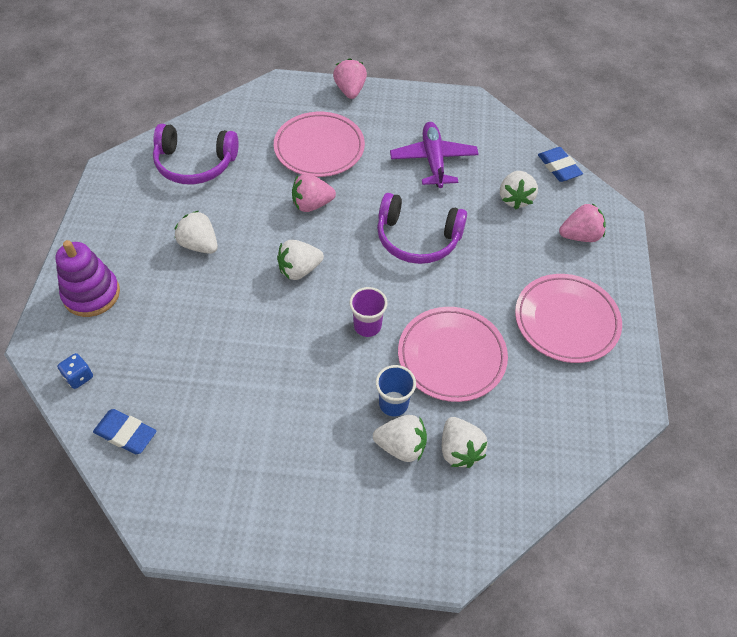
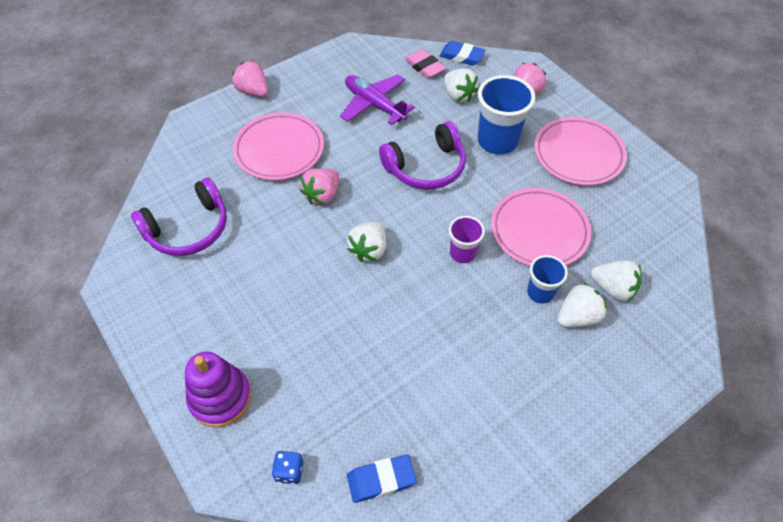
camera: 40 degrees left, 0 degrees up
white strawberry [175,211,218,254] -> none
none -> pink eraser [405,49,446,79]
none -> blue cup [478,75,536,154]

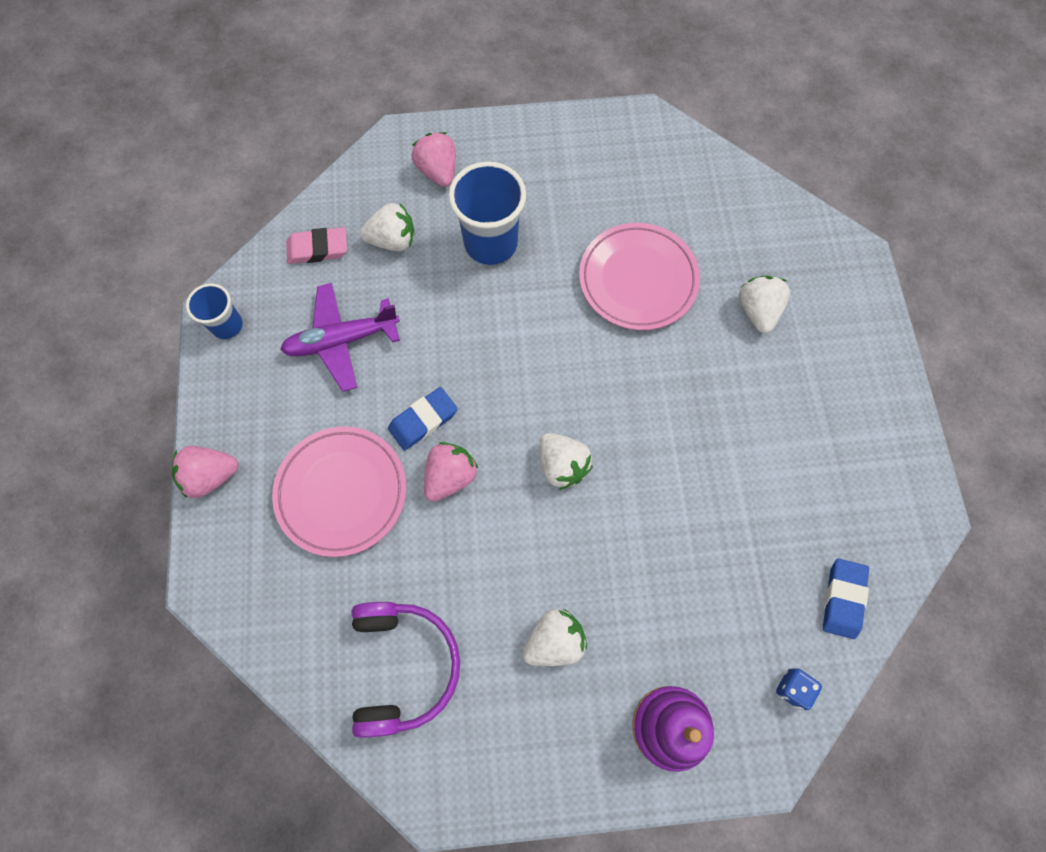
camera: 60 degrees left, 15 degrees up
pink strawberry [300,168,339,205] -> pink strawberry turned 120 degrees counterclockwise [424,442,478,502]
purple headphones [379,121,466,190] -> none
blue eraser [439,41,486,65] -> blue eraser moved to [388,387,458,451]
purple cup [449,216,485,263] -> none
blue cup [527,255,568,304] -> blue cup moved to [186,283,243,339]
pink plate [534,117,627,185] -> none
white strawberry [591,260,642,301] -> white strawberry moved to [523,609,587,666]

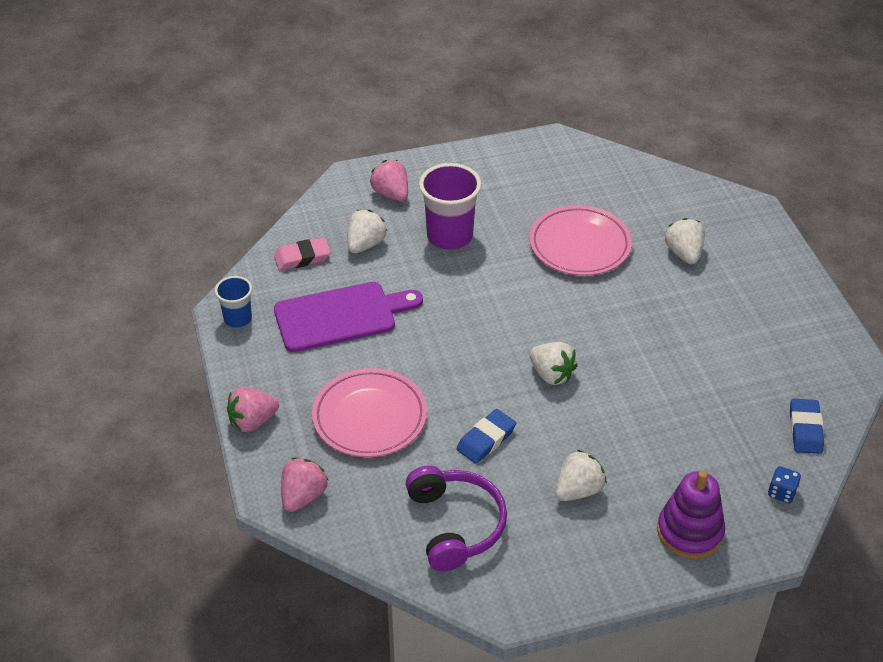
camera: 10 degrees left, 25 degrees down
purple plane [280,283,400,392] -> purple cutting board [274,282,423,352]
white strawberry [360,202,414,251] -> white strawberry turned 45 degrees counterclockwise [347,210,387,253]
blue eraser [388,387,458,451] -> blue eraser moved to [456,409,516,464]
pink strawberry [424,442,478,502] -> pink strawberry moved to [281,457,329,512]
blue cup [449,162,526,265] -> purple cup [419,163,481,250]

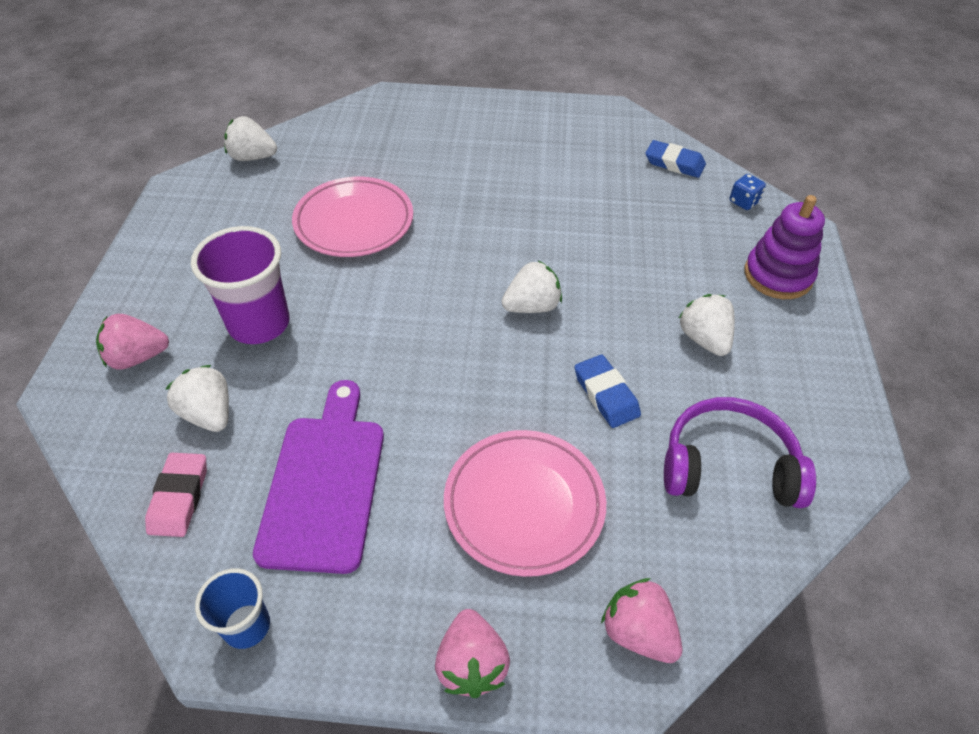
camera: 70 degrees left, 5 degrees up
white strawberry [665,218,705,264] -> white strawberry moved to [224,116,277,161]

